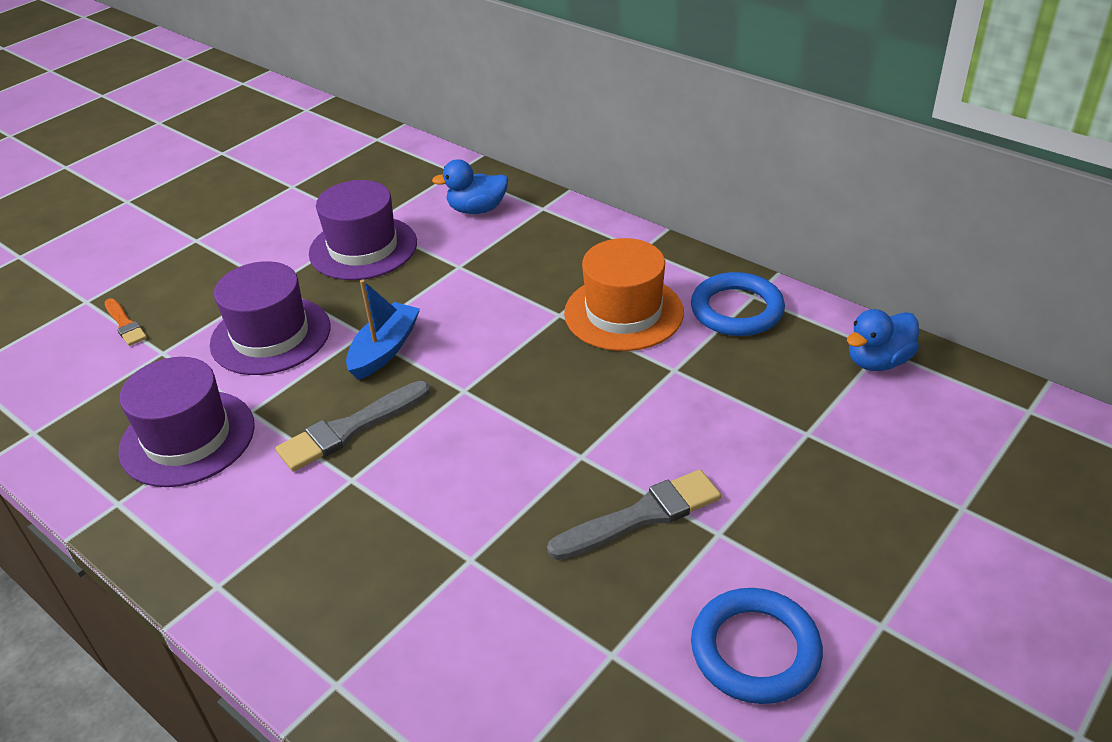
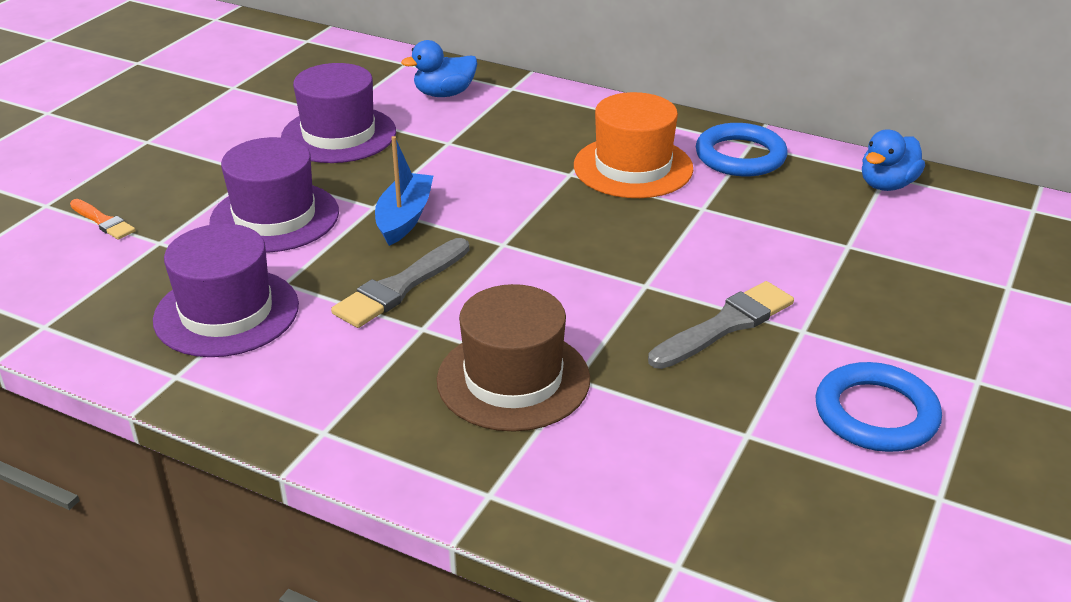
camera: 15 degrees left, 5 degrees down
none -> brown hat [437,284,590,431]

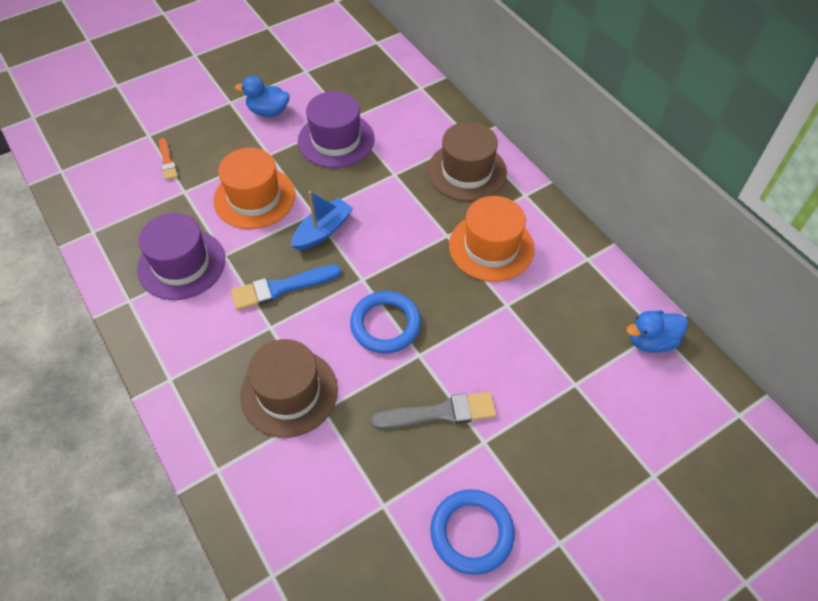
camera: 30 degrees right, 20 degrees up
purple hat [210,137,339,252] -> orange hat [213,148,295,229]
grey brush [331,238,469,328] -> blue brush [231,265,341,311]
blue duck [401,40,477,97] -> blue duck moved to [235,75,290,117]
blue ring [696,123,788,176] -> blue ring moved to [350,291,421,353]
none -> brown hat [428,122,507,201]

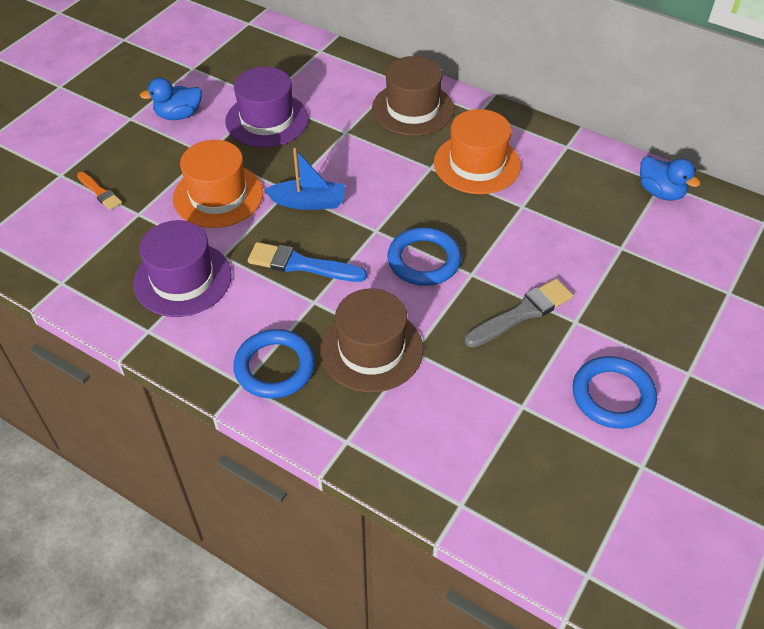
camera: 25 degrees left, 5 degrees down
blue brush [231,265,341,311] -> blue brush turned 60 degrees clockwise [248,242,367,282]
blue boat [291,191,353,251] -> blue boat turned 75 degrees clockwise [264,148,345,210]
blue duck [626,311,688,353] -> blue duck turned 90 degrees counterclockwise [640,156,701,201]
none -> blue ring [233,329,315,399]

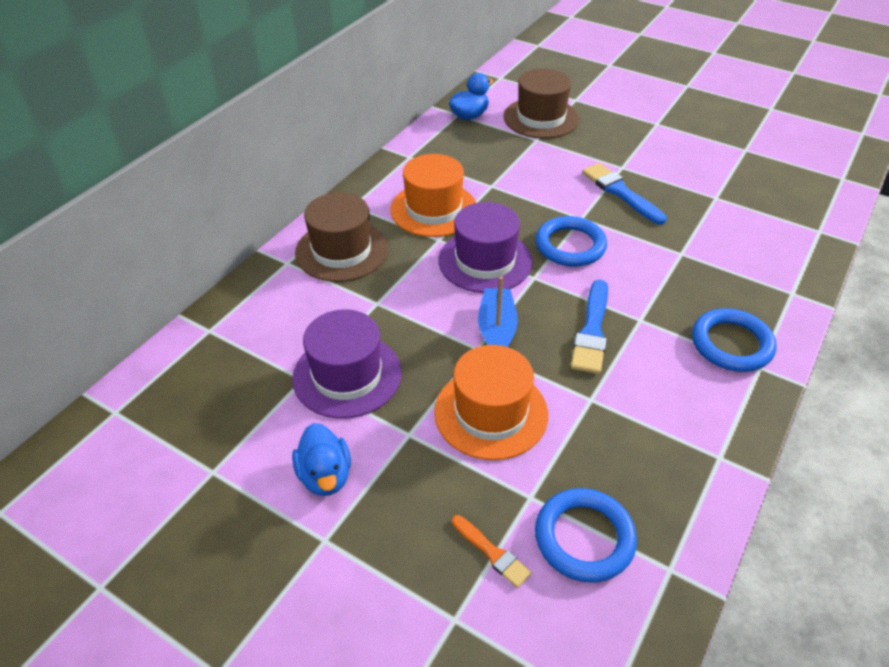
camera: 90 degrees left, 5 degrees down
orange brush [77,172,122,210] -> orange brush turned 90 degrees clockwise [452,515,531,588]
purple hat [133,220,232,317] -> purple hat moved to [438,202,533,293]
brown hat [320,288,423,392] -> brown hat moved to [503,69,579,139]
grey brush [465,279,573,348] -> blue brush [582,163,667,225]
blue ring [572,356,657,429] -> blue ring moved to [535,488,637,583]

